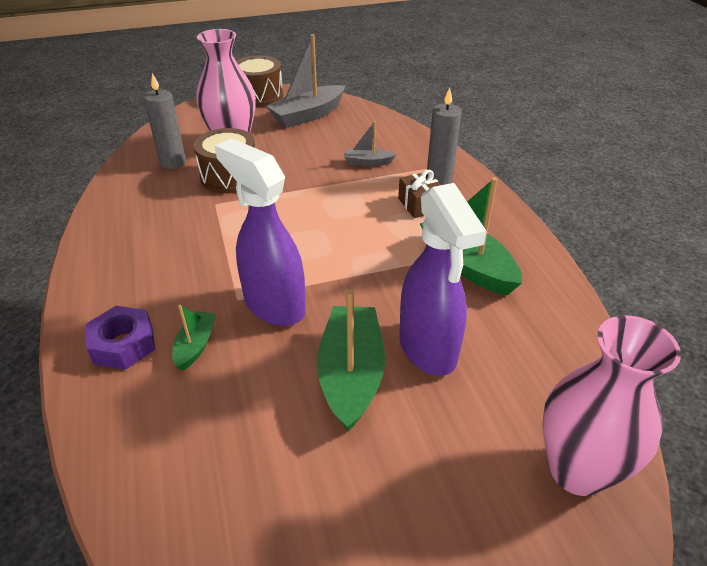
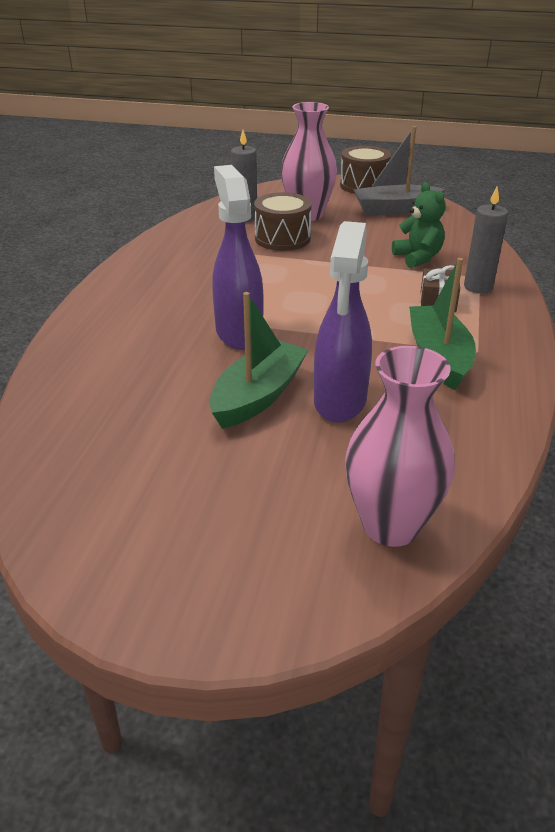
camera: 30 degrees right, 5 degrees down
purple nut [86,306,155,370] -> none
green boat [172,305,216,371] -> none
grey boat [344,121,396,166] -> green teddy bear [392,182,446,268]

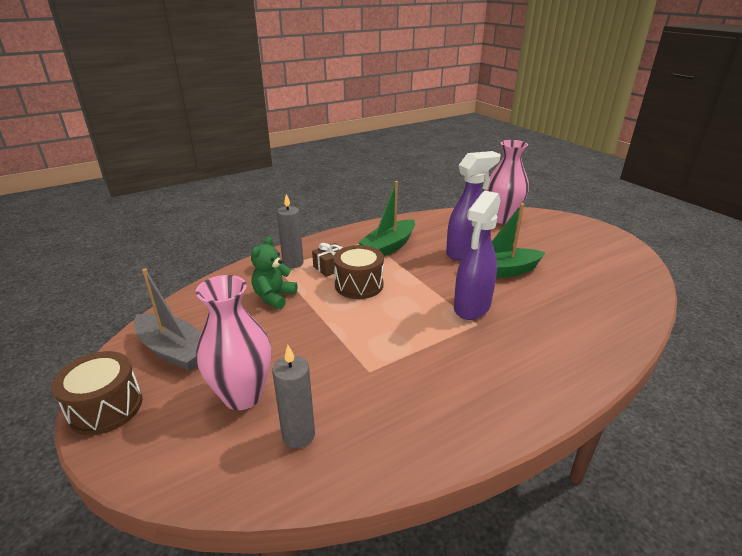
camera: 135 degrees left, 5 degrees down
brown drum [254,192,312,251] -> brown drum moved to [334,245,384,299]

